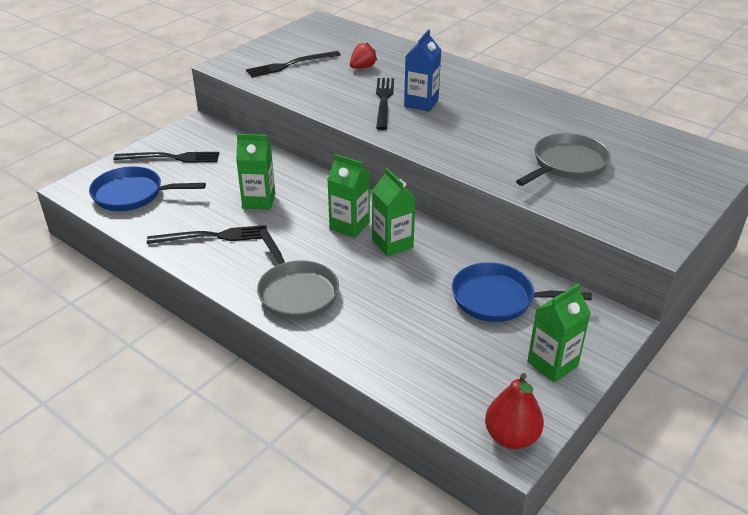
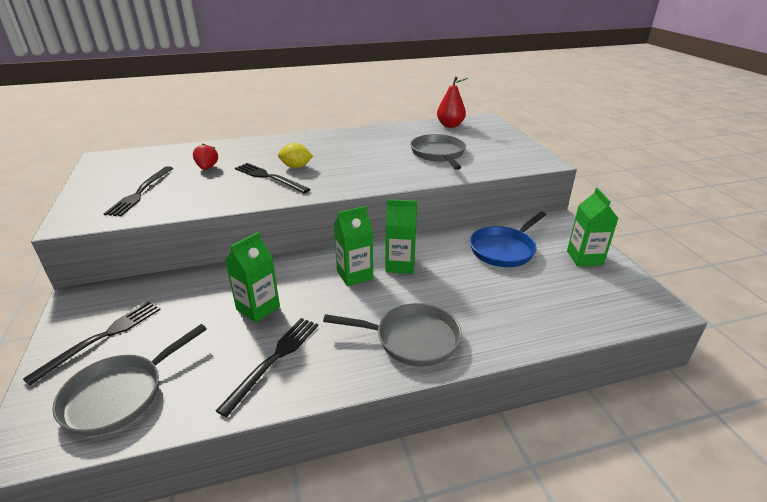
camera: 55 degrees left, 5 degrees down
blue pan [89,166,206,211] -> grey pan [52,324,207,436]
blue carton [404,30,441,112] -> yellow lemon [278,143,313,168]
red pear [485,373,544,449] -> red pear moved to [437,77,468,128]

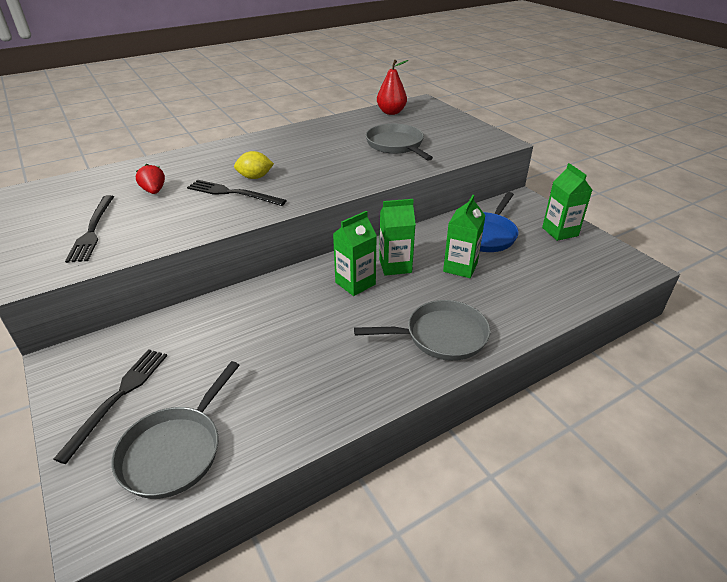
camera: 15 degrees left, 5 degrees up
black fork [216,318,318,417] -> none
green carton [225,232,280,323] -> green carton moved to [443,195,486,278]

